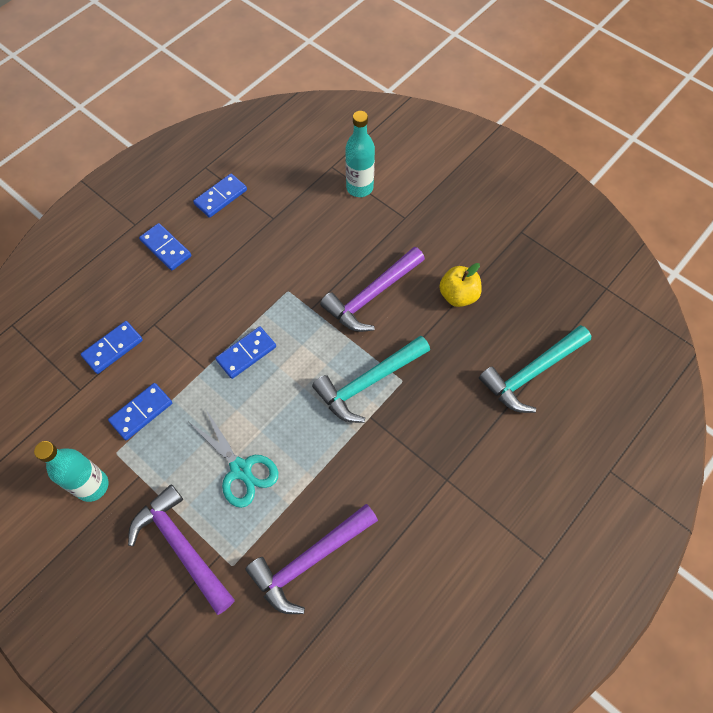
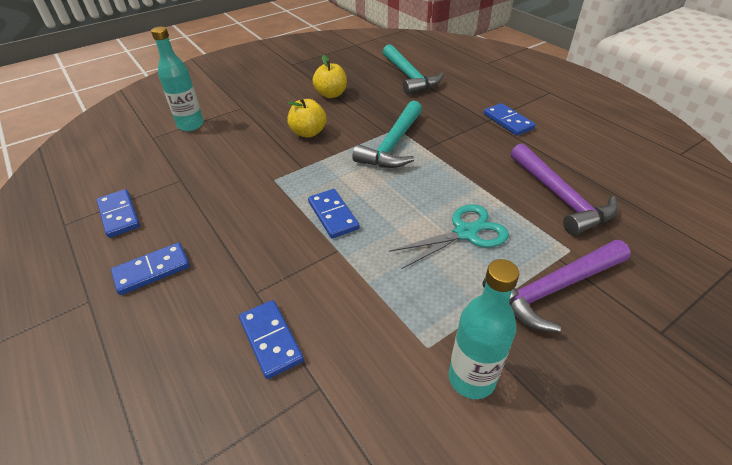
camera: 75 degrees left, 20 degrees down
blue domino [108,383,172,440] -> blue domino moved to [484,103,536,136]
turquoise hammer [312,335,430,423] -> turquoise hammer turned 45 degrees clockwise [352,101,422,168]
purple hammer [320,247,425,332] -> yellow apple [287,98,327,138]

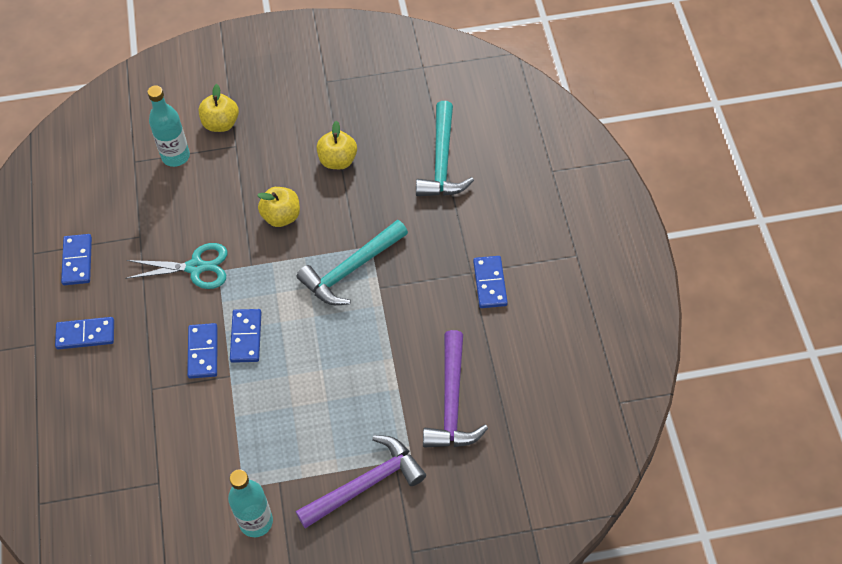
camera: 25 degrees right, 15 degrees up
blue domino [239,300,304,379] -> blue domino moved to [187,323,218,379]
turquoise scissors [389,204,509,269] -> turquoise scissors moved to [125,243,228,289]
purple hammer [482,240,631,332] -> purple hammer turned 150 degrees clockwise [295,435,426,529]
none -> yellow apple [199,84,239,132]

